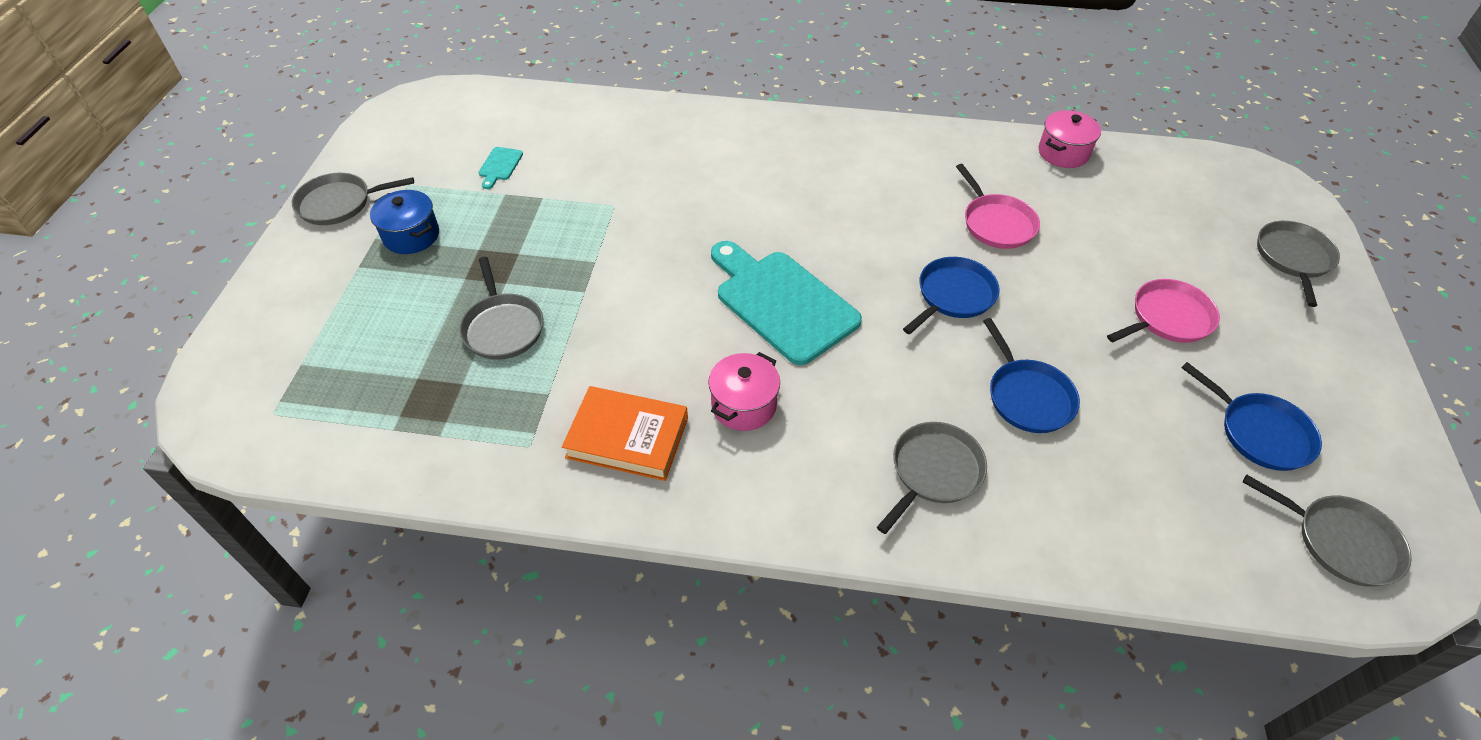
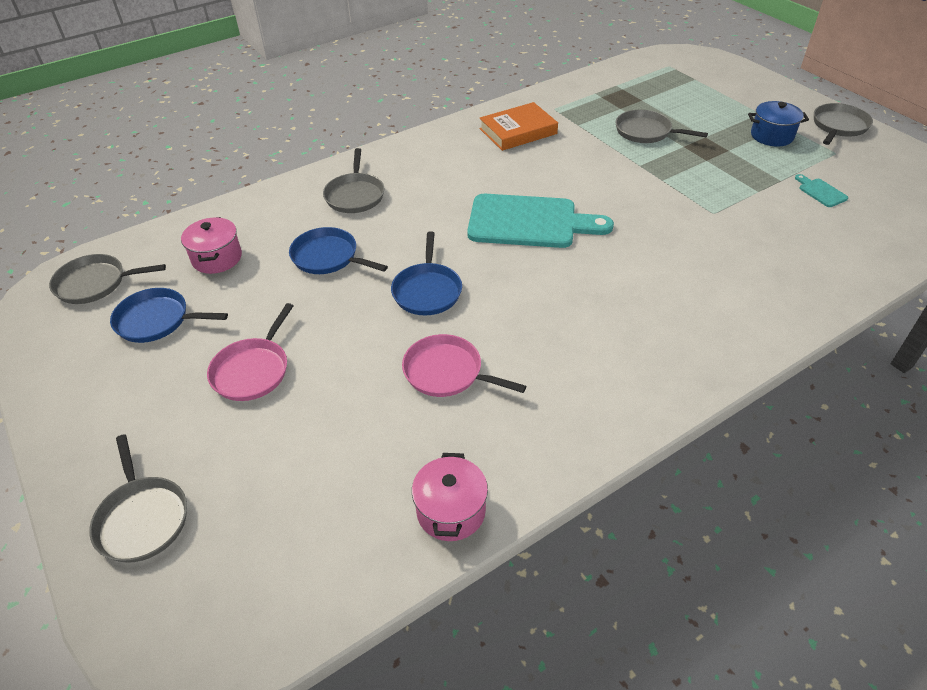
camera: 140 degrees right, 5 degrees down
pink pot [708,352,780,431] -> pink pot moved to [181,217,242,274]

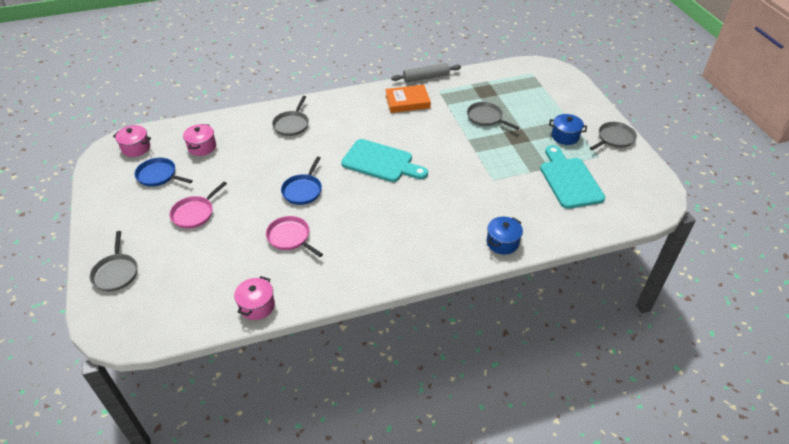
camera: 15 degrees right, 0 degrees up
grey pan [49,254,166,304] -> pink pot [113,125,151,157]
blue pan [289,227,388,274] -> none
turquoise cutting board [795,174,848,207] -> turquoise cutting board [540,145,605,209], size x2.48
none -> grey rolling pin [391,63,461,82]
none -> blue pot [487,217,523,255]

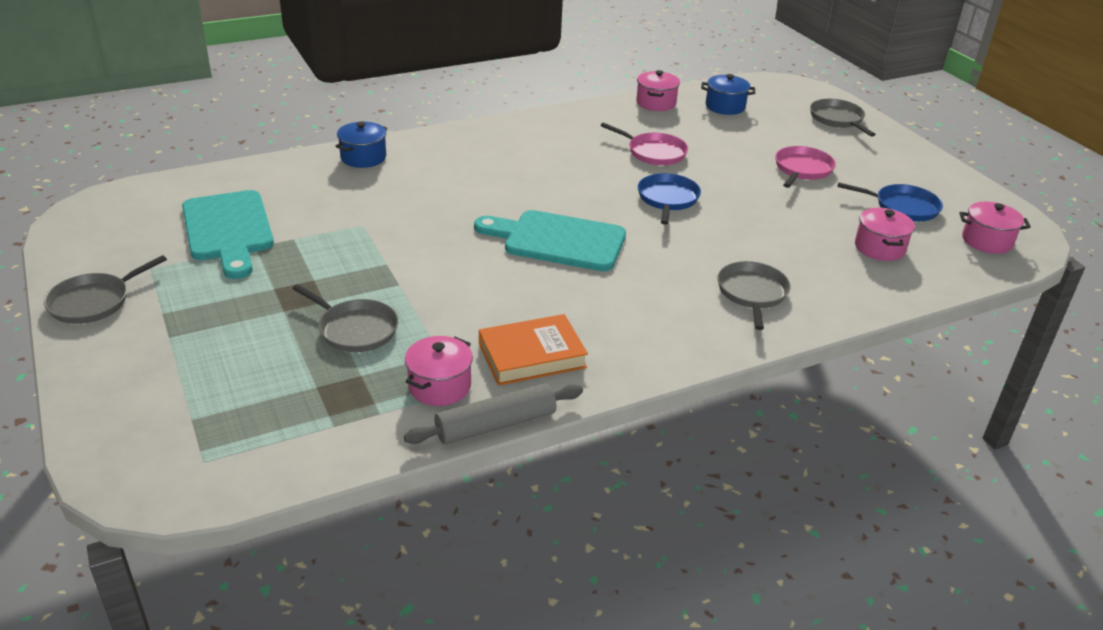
camera: 170 degrees right, 10 degrees down
blue pot [549,114,587,145] -> blue pot moved to [701,74,755,115]
none -> pink pot [405,336,473,406]

